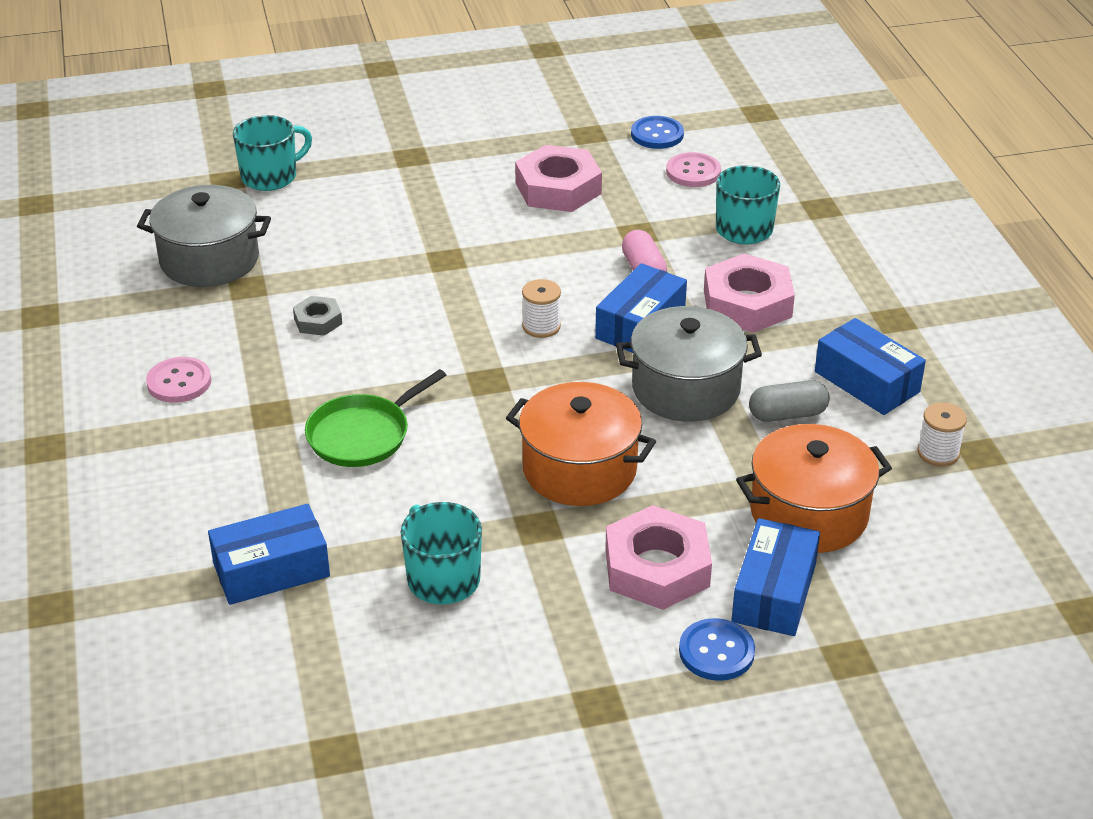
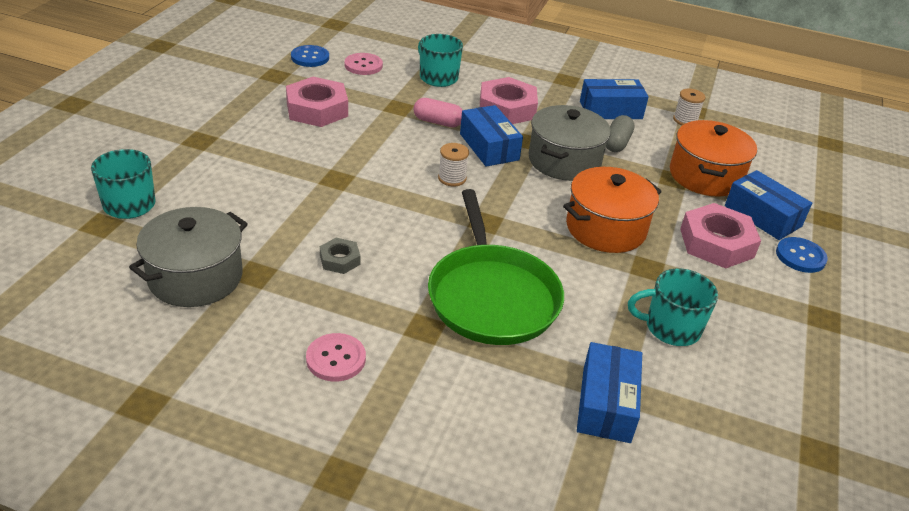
camera: 60 degrees left, 0 degrees up
green pan [305,369,446,467] -> green pan [428,189,564,345], size x1.62

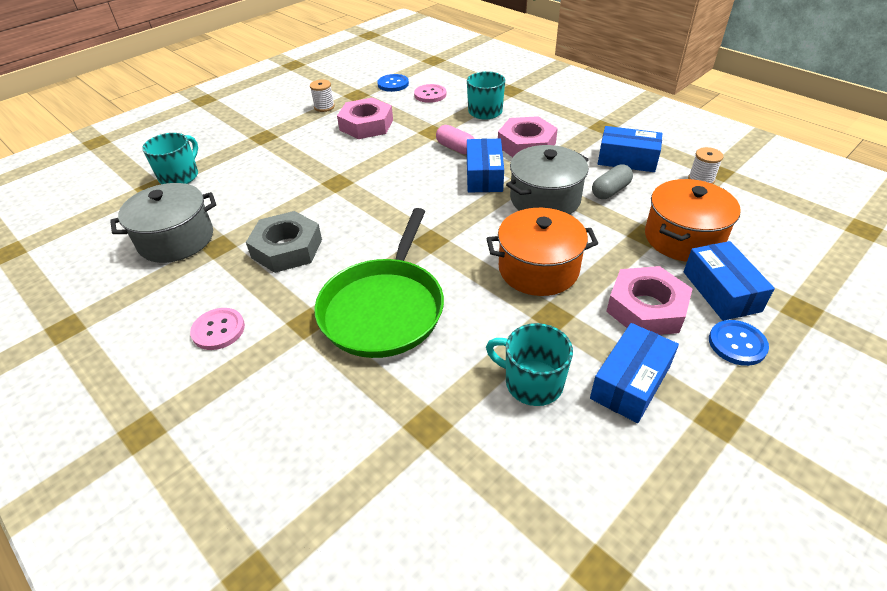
camera: 30 degrees right, 5 degrees up
grey nut [320,238,360,274] -> grey nut [246,211,322,273], size x1.95
white spool [438,143,469,186] -> white spool moved to [310,79,335,112]
blue box [577,342,642,443] -> blue box moved to [590,323,679,423]

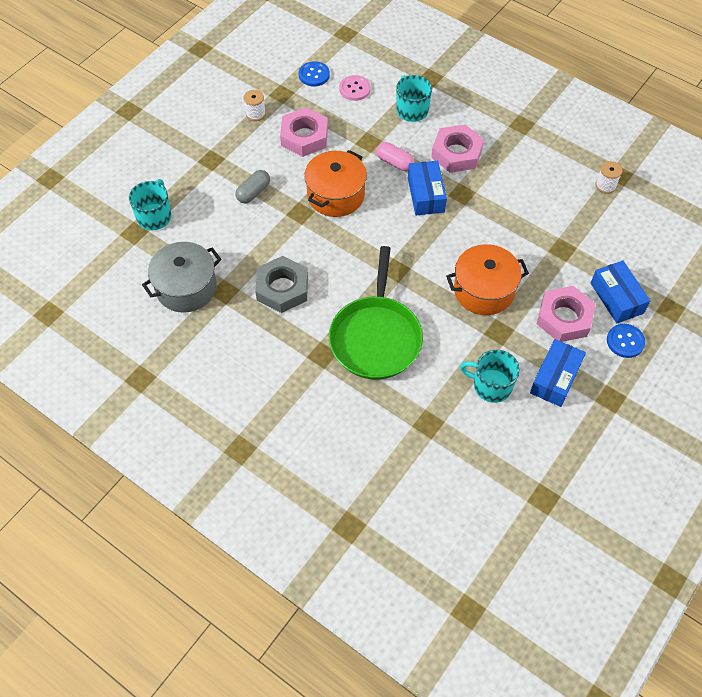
camera: 10 degrees left, 15 degrees up
pink button [190,308,245,350] -> none
grey pot [506,145,589,215] -> none
grey capsule [592,164,633,199] -> grey capsule moved to [235,170,270,203]
blue box [598,126,662,172] -> none
orange pot [645,179,741,262] -> orange pot moved to [304,150,367,217]

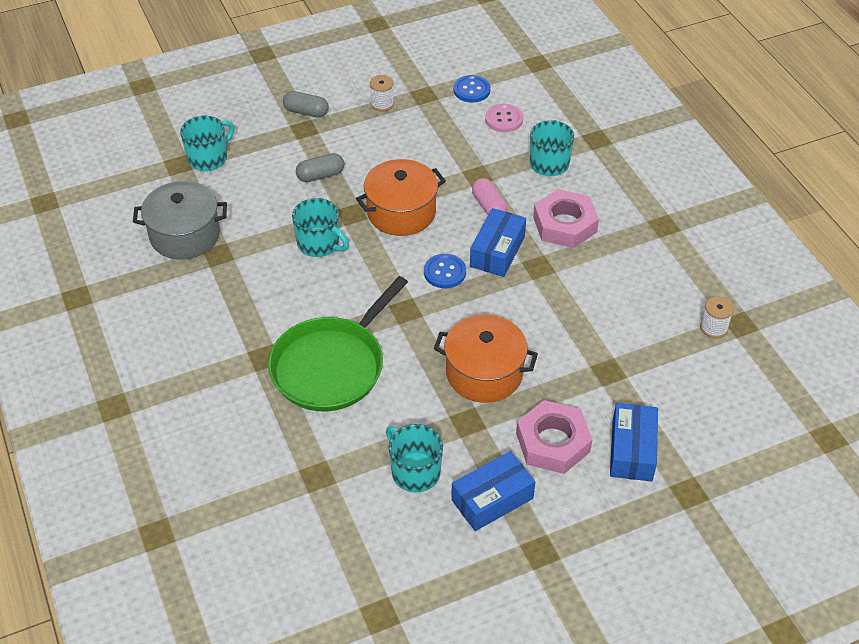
camera: 30 degrees right, 10 degrees down
grey nut [255,256,308,313] -> none
pink nut [280,107,328,157] -> none
blue button [607,324,645,358] -> blue button moved to [424,254,466,288]
none -> grey capsule [283,91,329,118]
none -> turquoise mug [292,198,349,257]

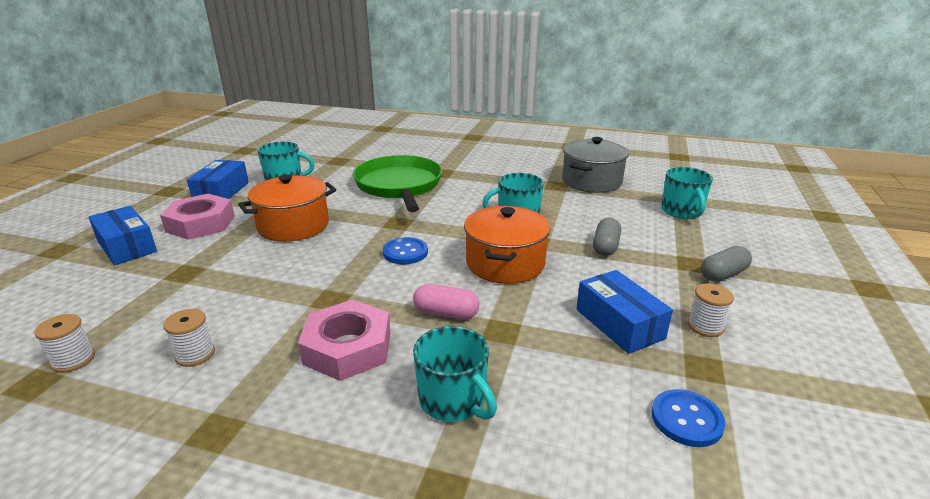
camera: 130 degrees right, 20 degrees down
blue box [470,208,526,277] -> blue box moved to [576,270,673,354]
pink button [485,104,523,132] -> none
none -> white spool [163,309,215,367]

